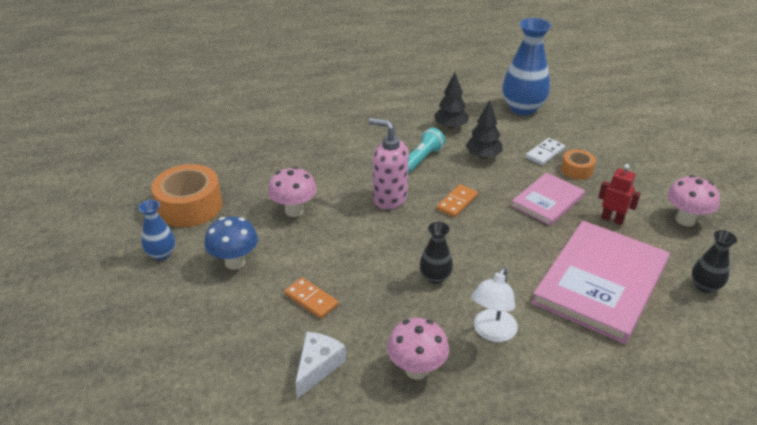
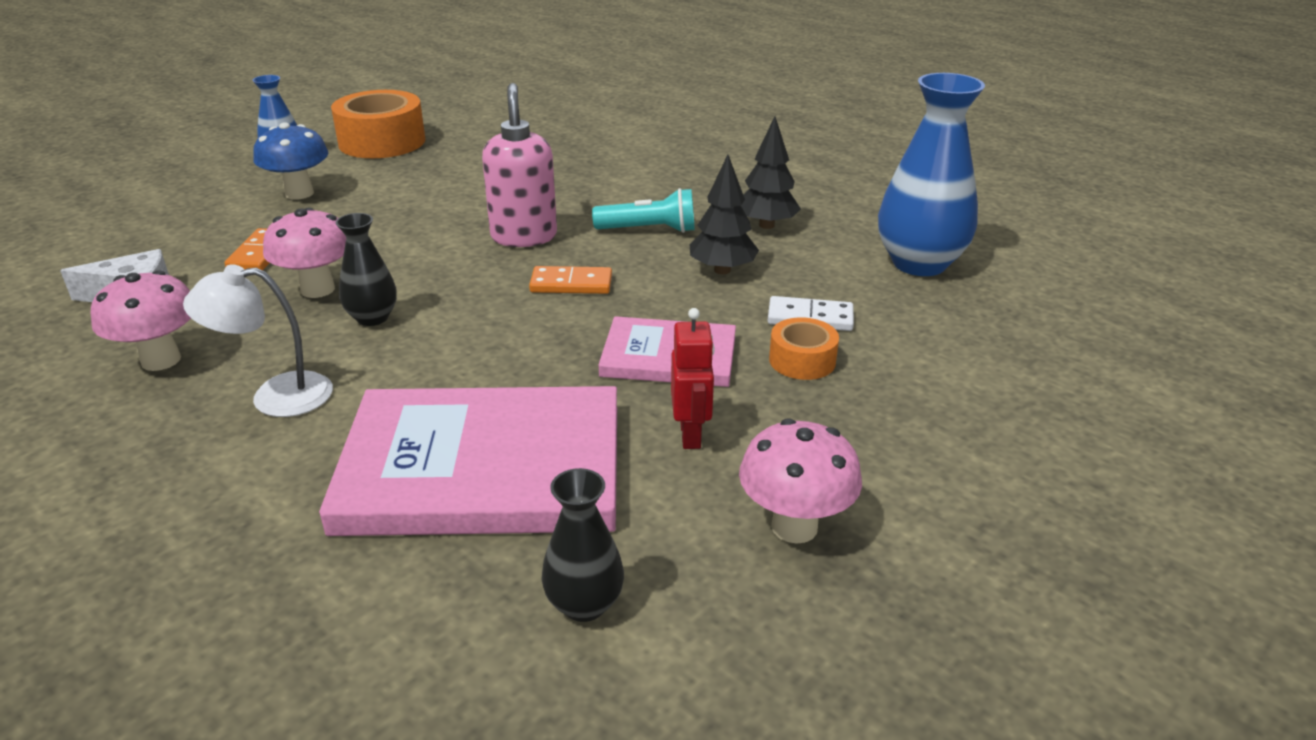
camera: 55 degrees right, 5 degrees down
pink mushroom [268,167,316,217] -> pink mushroom moved to [263,208,346,298]

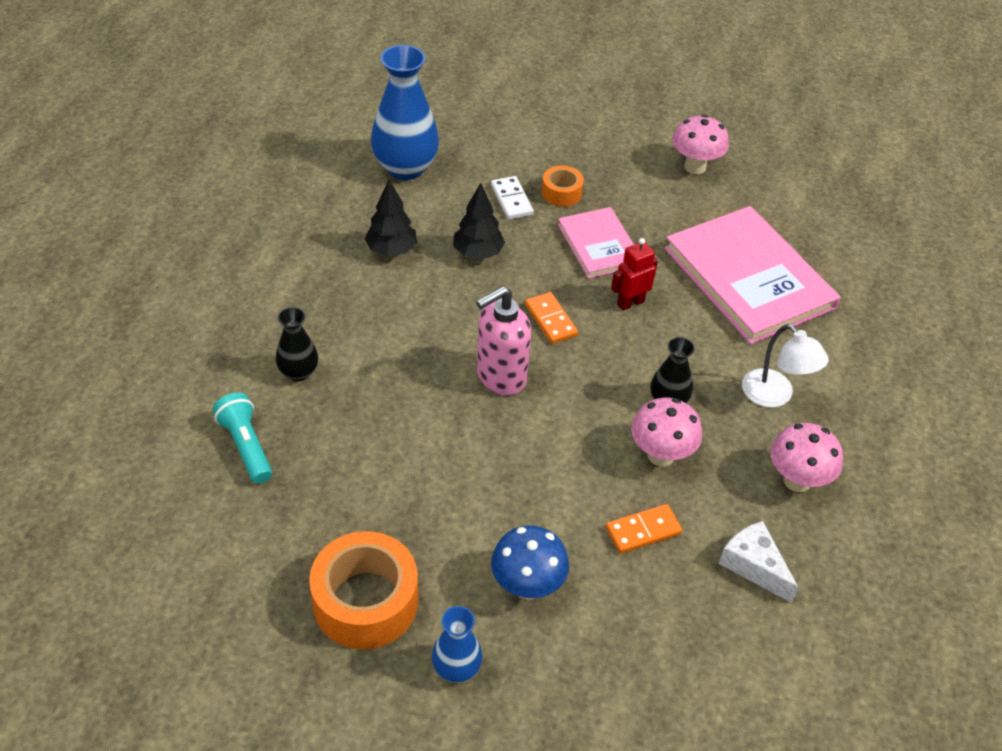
camera: 120 degrees left, 15 degrees up
black vase [541,468,624,622] -> black vase moved to [276,307,318,381]
turquoise flashlight [592,188,695,233] -> turquoise flashlight moved to [213,392,272,484]
red robot [671,308,715,449] -> red robot moved to [611,238,658,311]

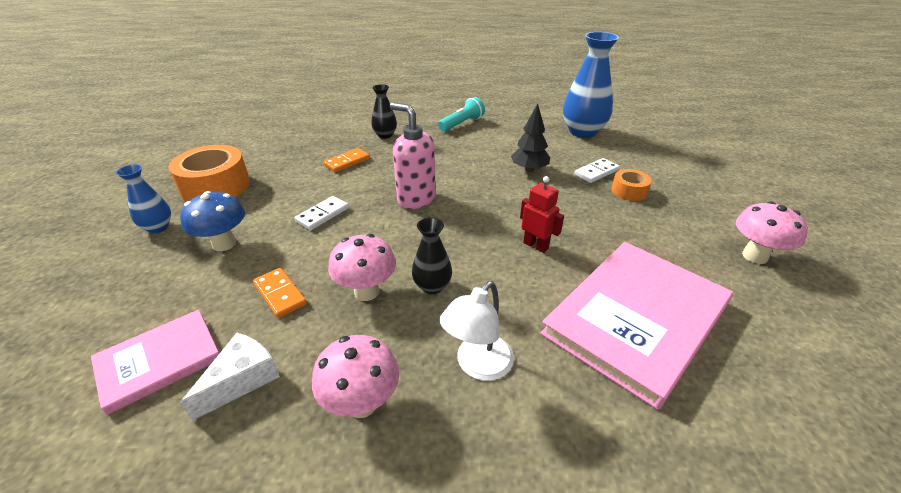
camera: 75 degrees right, 10 degrees down
turquoise flashlight [213,392,272,484] -> turquoise flashlight moved to [438,97,485,132]
black tree [365,180,417,256] -> none
orange domino [525,292,578,344] -> orange domino moved to [323,148,370,173]
pink book [558,207,634,279] -> pink book moved to [91,310,220,415]
none -> white domino [294,196,349,230]

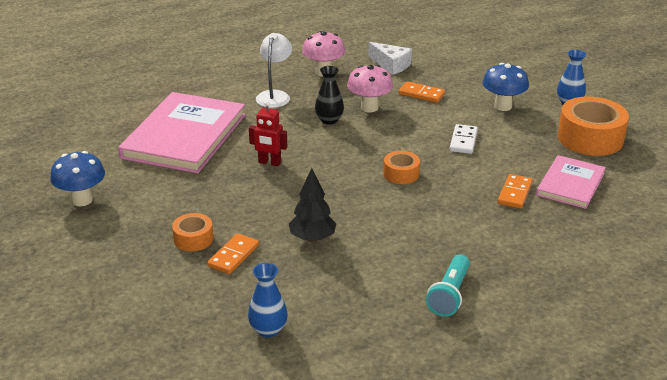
camera: 155 degrees right, 5 degrees down
pink book [91,310,220,415] -> pink book moved to [536,155,606,209]
white cheese [180,333,280,421] -> white cheese turned 60 degrees counterclockwise [368,42,412,75]
black vase [371,84,397,139] -> none
pink soap dispenser [390,103,436,209] -> orange tape [383,151,420,184]
blue vase [563,32,619,138] -> blue vase [248,263,288,337], size x0.53
white domino [574,158,620,183] -> orange domino [207,233,259,274]
pink mushroom [736,201,808,264] -> blue mushroom [50,151,105,206]

